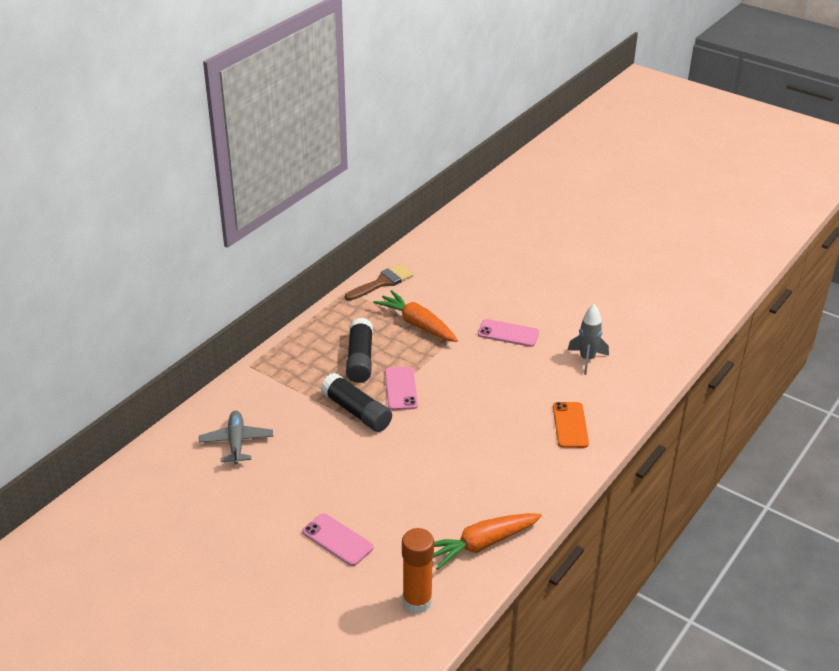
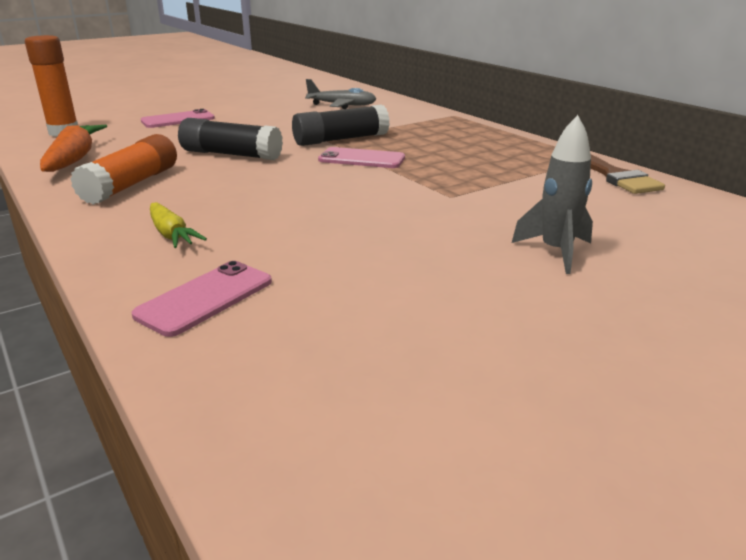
camera: 110 degrees right, 10 degrees down
black glue stick [346,318,373,383] -> black glue stick moved to [178,118,283,160]
orange carrot [373,290,458,342] -> none
pink phone [478,319,539,347] -> pink phone moved to [132,261,272,337]
orange phone [553,402,589,448] -> yellow carrot [150,202,207,248]
grey rocket [568,304,609,375] -> grey rocket moved to [512,115,593,274]
none -> orange glue stick [70,134,177,205]

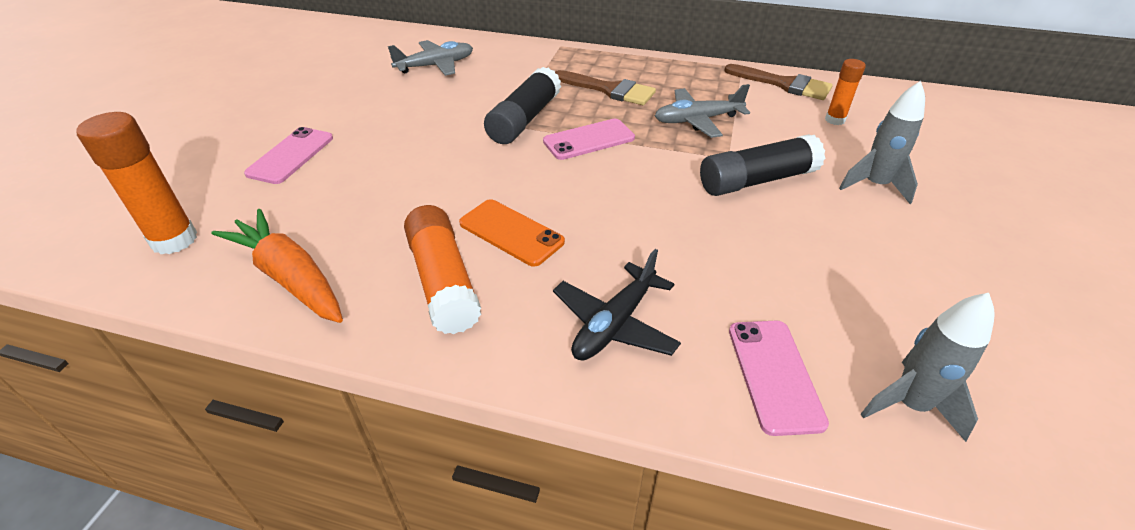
camera: 40 degrees left, 15 degrees up
yellow carrot [150,202,207,248] -> black plane [553,249,681,361]
black glue stick [178,118,283,160] -> black glue stick moved to [700,134,825,196]
none -> orange phone [459,199,565,267]
none -> brown brush [555,70,656,105]
none -> grey plane [655,84,750,138]
none -> orange glue stick [825,59,866,125]
none -> grey rocket [861,293,995,442]

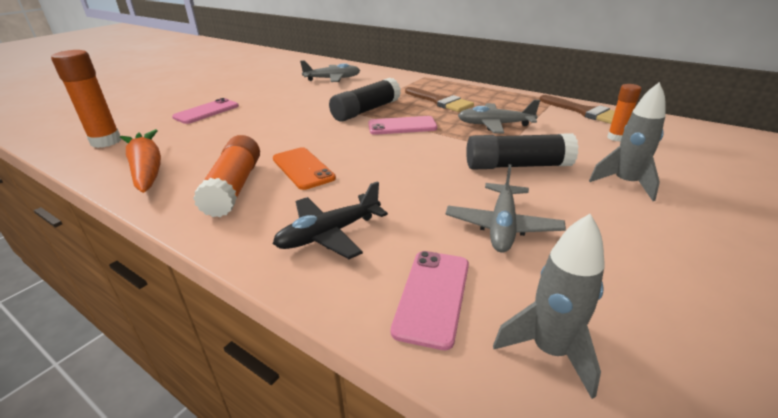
camera: 20 degrees right, 10 degrees down
none -> grey plane [445,164,566,252]

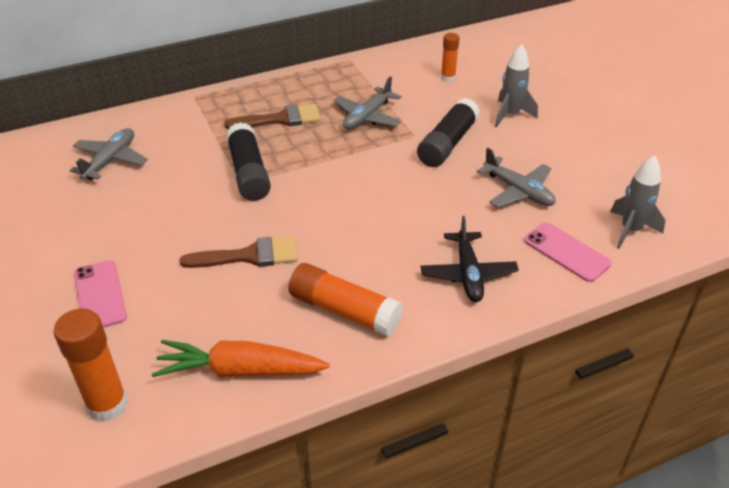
camera: 60 degrees left, 10 degrees up
orange phone [273,147,336,190] -> none
pink phone [368,116,437,135] -> none
brown brush [540,95,615,124] -> brown brush moved to [180,236,298,268]

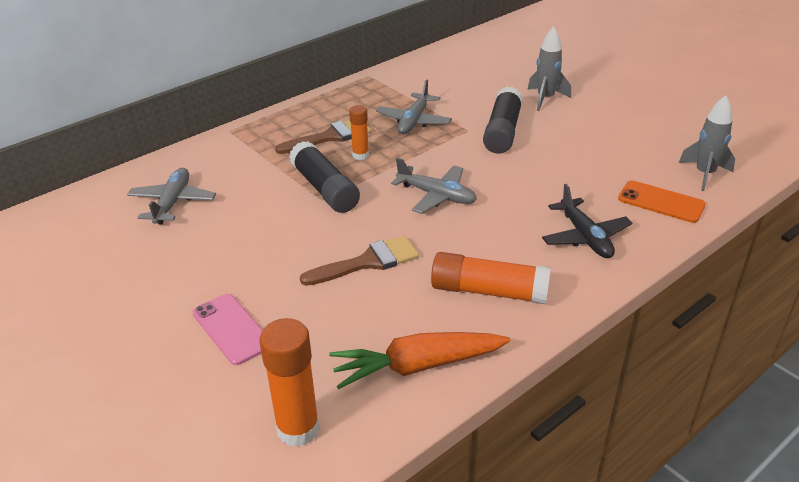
camera: 15 degrees left, 5 degrees down
orange glue stick [441,33,459,82] -> orange glue stick moved to [349,105,369,160]
grey plane [477,147,556,208] -> grey plane moved to [391,158,477,214]
pink phone [524,222,611,282] -> orange phone [618,180,706,223]

